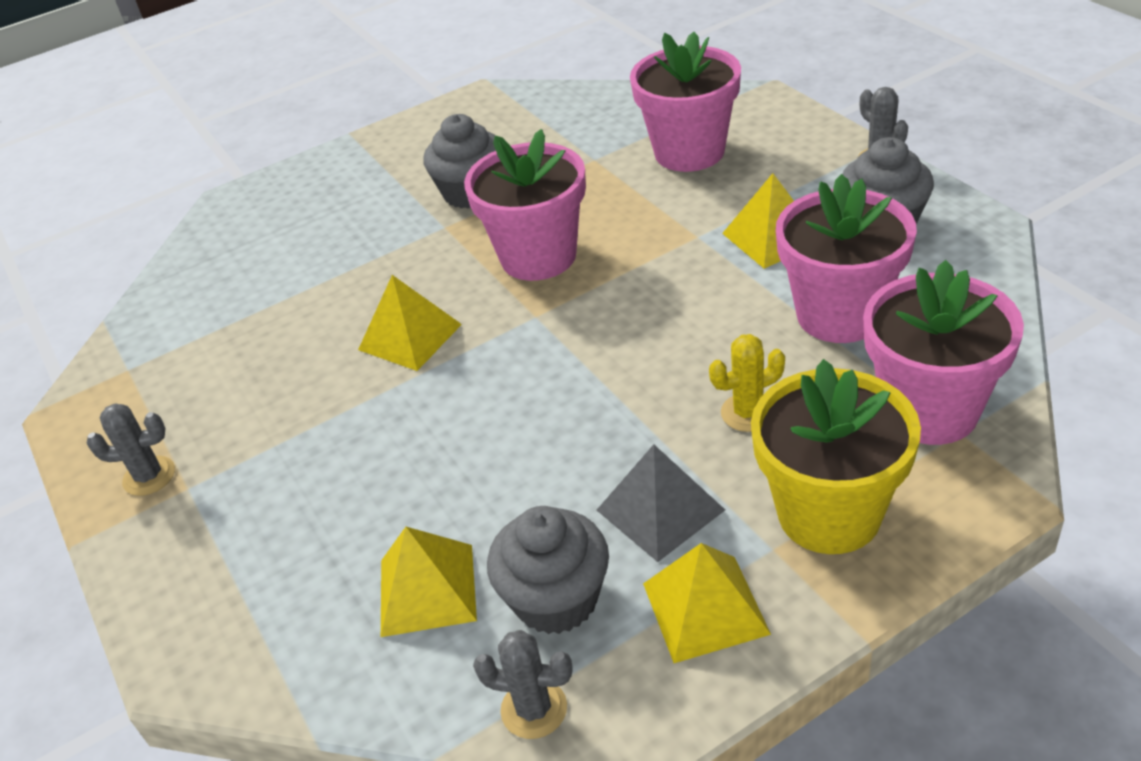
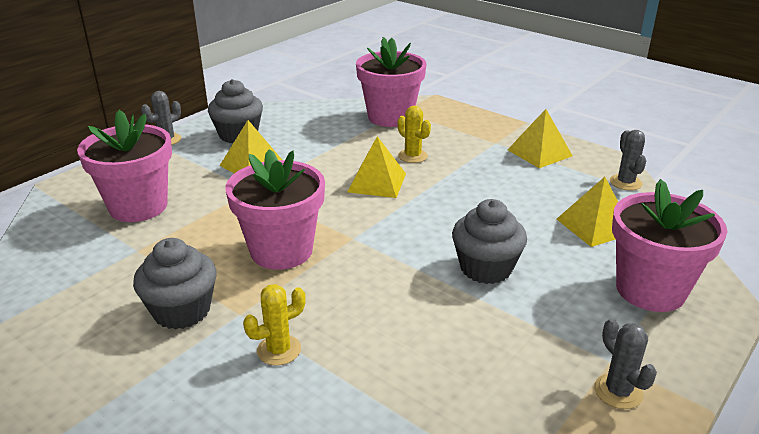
camera: 115 degrees left, 10 degrees down
yellow pyramid [358,275,462,371] -> yellow pyramid moved to [348,136,406,198]
grey cupcake [487,506,609,634] -> grey cupcake moved to [452,199,527,284]
grey pyramid [597,444,725,562] -> none
yellow flower pot [751,359,921,554] -> none
pink flower pot [776,174,917,343] -> pink flower pot moved to [612,179,727,312]
none -> yellow cactus [243,284,306,366]

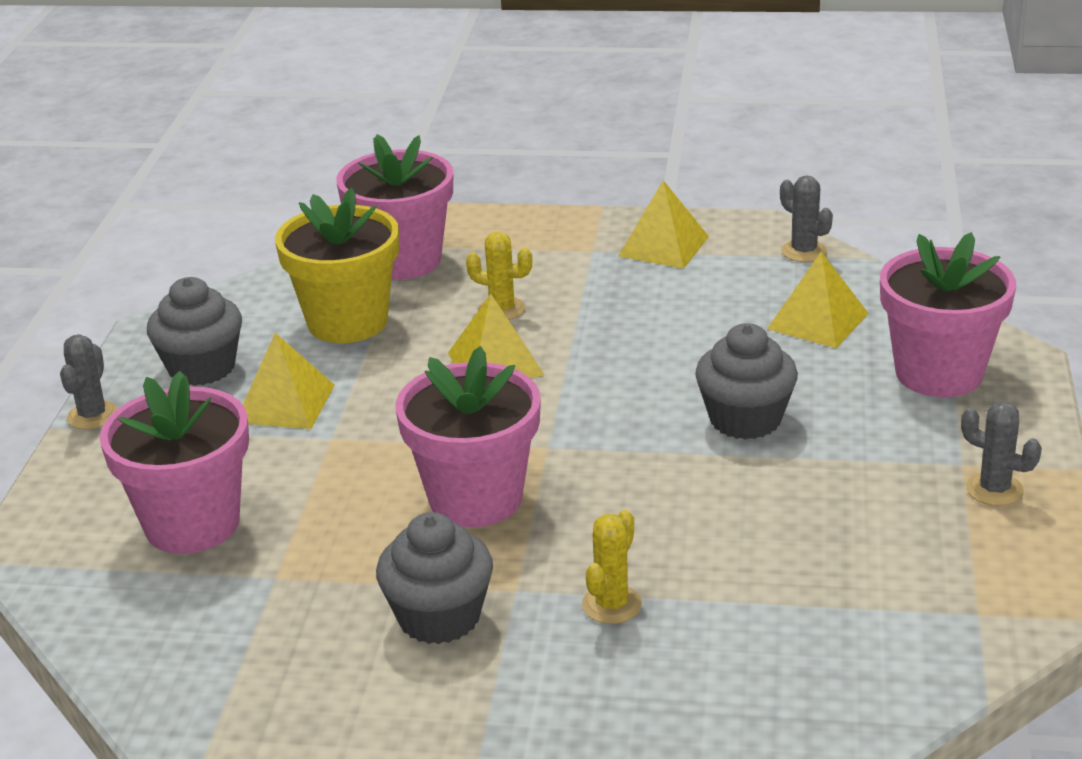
camera: 30 degrees left, 0 degrees up
none -> yellow flower pot [275,188,399,343]

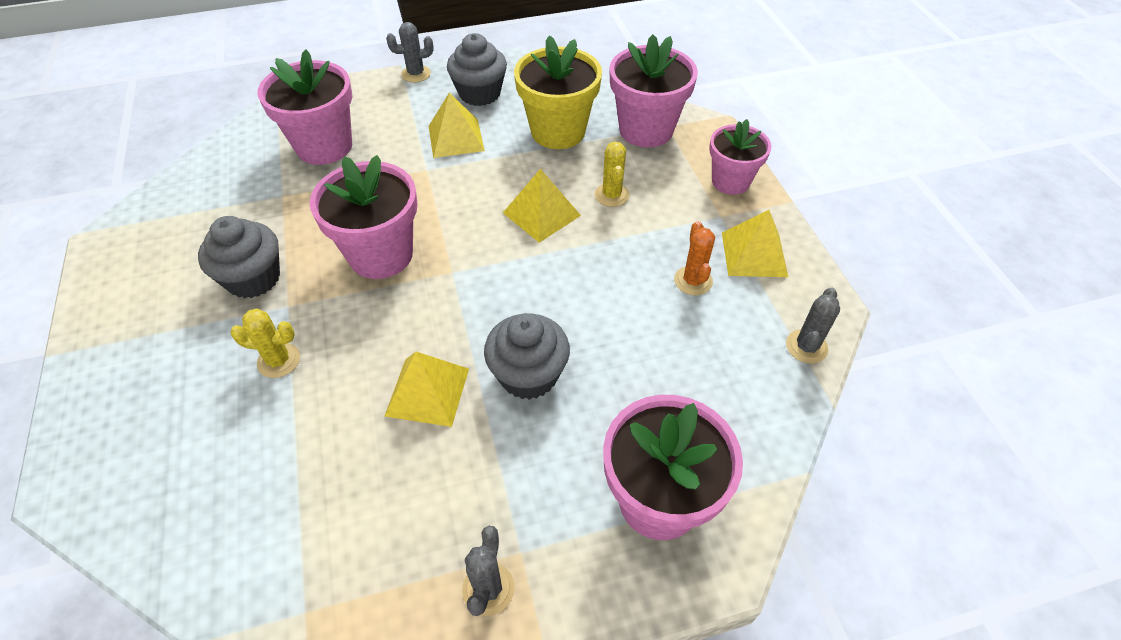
camera: 65 degrees right, 20 degrees up
yellow pyramid [767,252,869,348] -> yellow pyramid moved to [385,352,469,427]
none -> orange cactus [674,221,715,296]
none -> pink flower pot [709,119,772,195]

